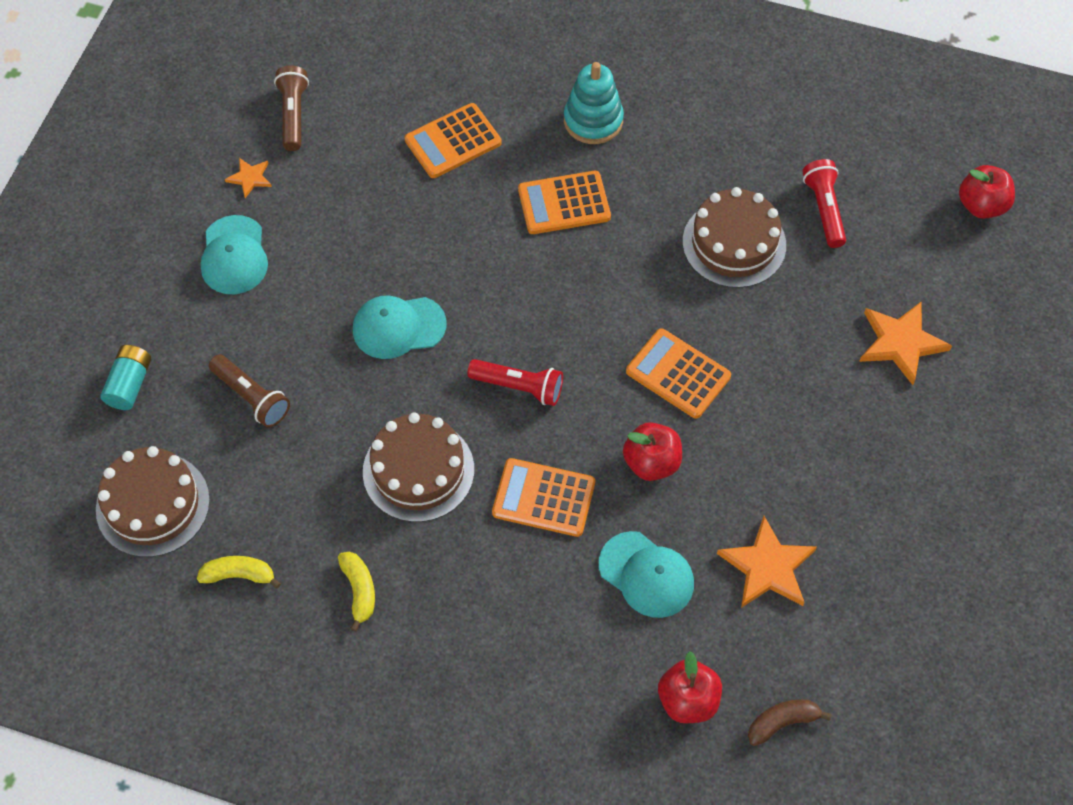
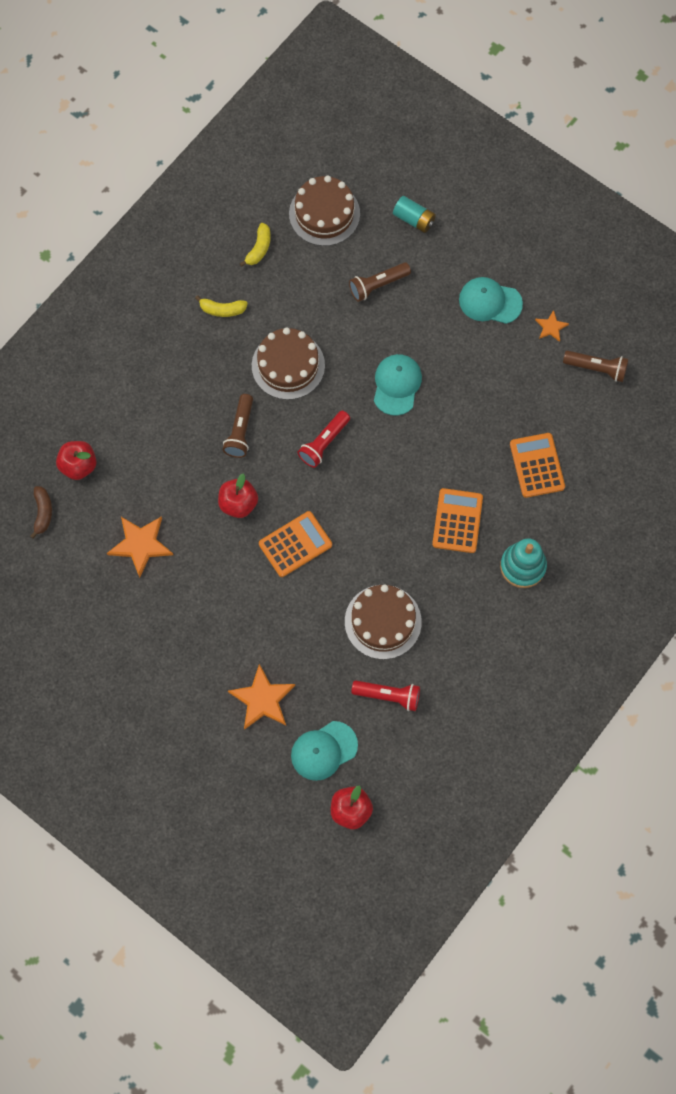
camera: 110 degrees right, 10 degrees up
orange calculator [492,458,595,537] -> brown flashlight [223,394,253,458]
turquoise cap [599,531,694,618] -> turquoise cap moved to [291,721,358,781]

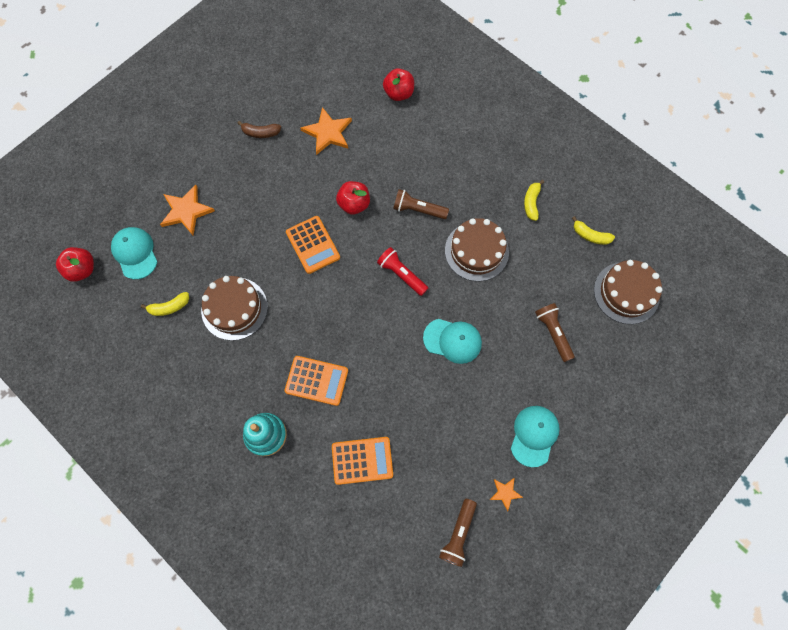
camera: 95 degrees right, 0 degrees up
brown banana [30,486,52,539] -> brown banana moved to [237,121,281,138]
red flashlight [351,680,420,711] -> yellow banana [141,292,189,316]
turquoise battery [393,196,436,233] -> none

